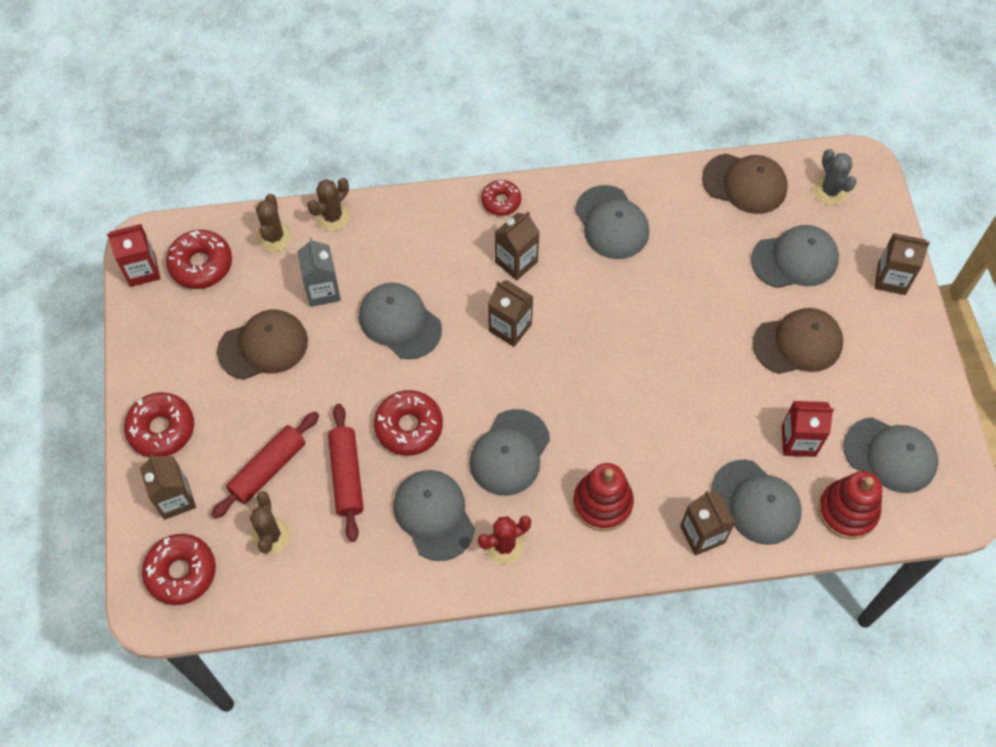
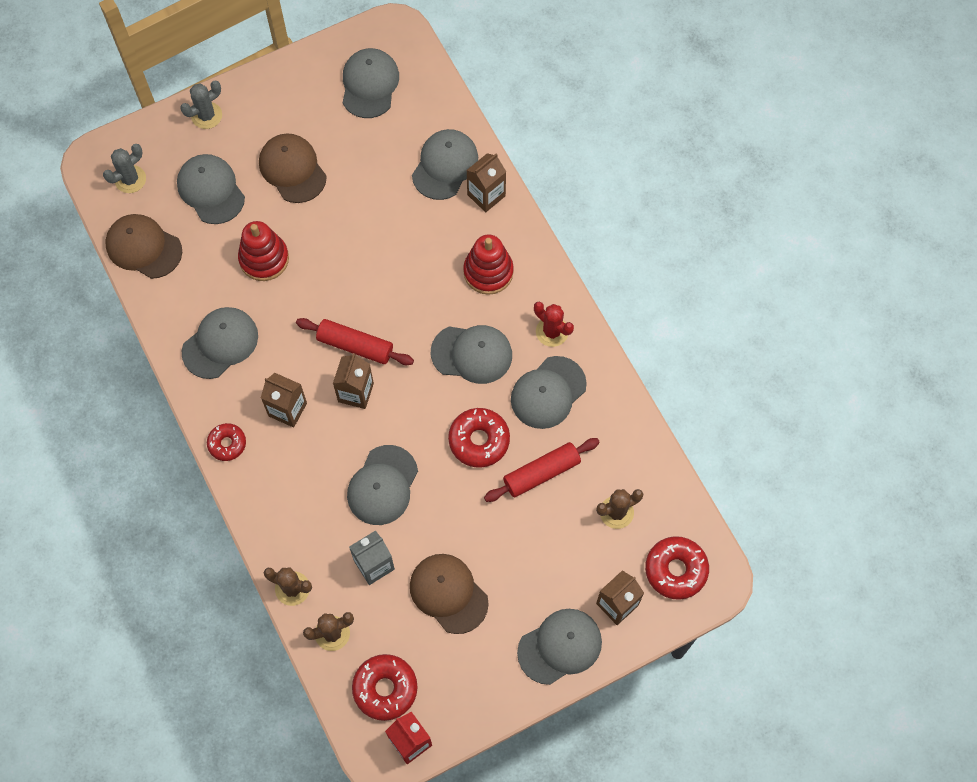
camera: 110 degrees left, 5 degrees up
red donut [124,392,194,457] -> grey cap [517,609,602,685]
red rolling pin [211,411,319,519] -> red rolling pin moved to [296,318,414,365]
brown cap [702,153,788,214] -> brown cap turned 60 degrees counterclockwise [105,214,182,279]
red carton [782,401,834,457] -> none
red stacking toy [818,471,882,539] -> red stacking toy moved to [238,221,289,281]
brown carton [875,233,930,295] -> grey cactus [180,81,222,129]

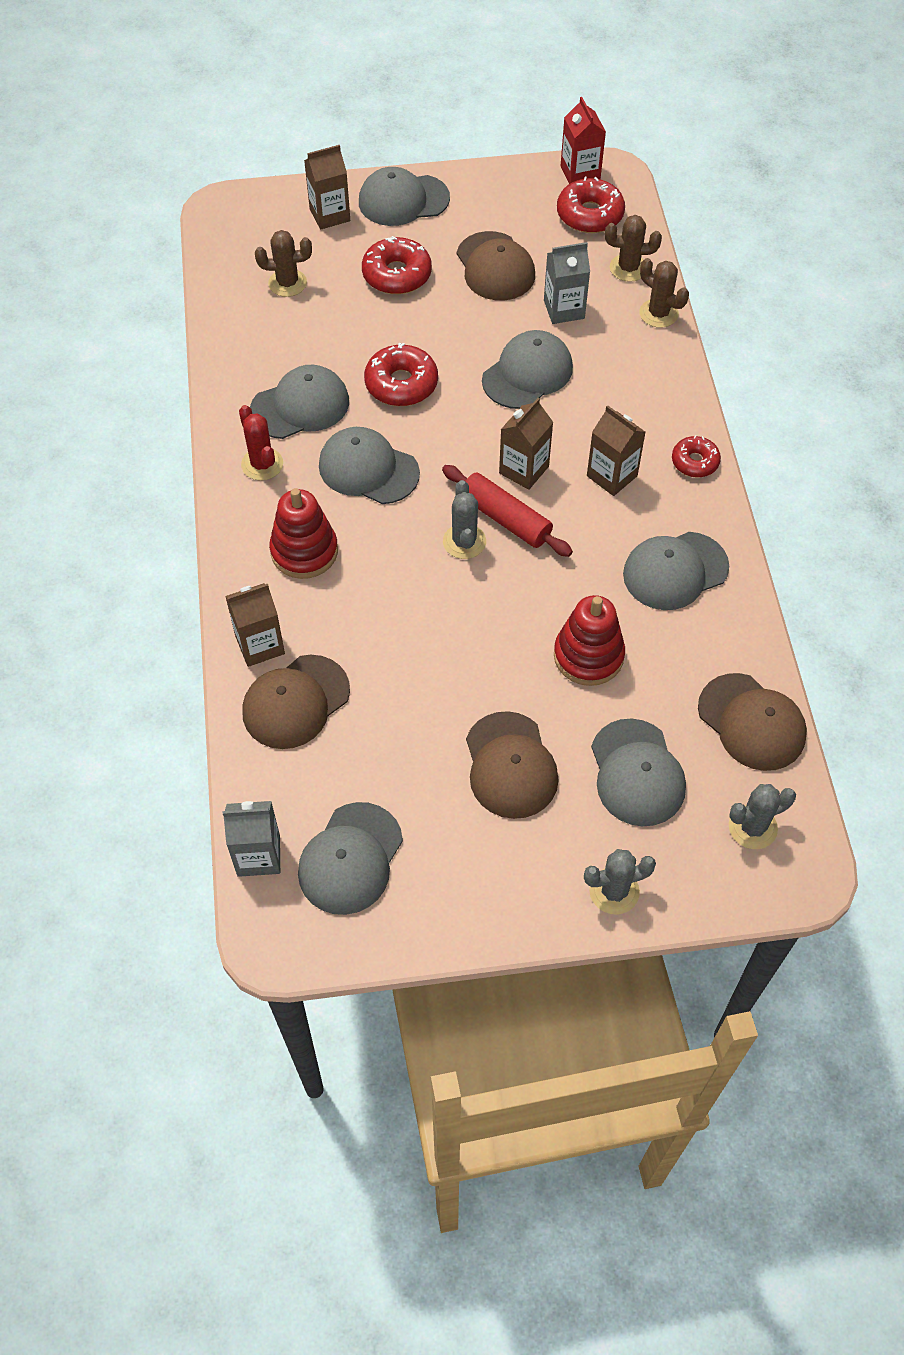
camera: 160 degrees left, 10 degrees down
grey cap [412,129,478,200] -> brown cap [242,655,350,749]
red rolling pin [484,438,600,502] -> none
red donut [645,536,709,600] -> red donut moved to [362,236,432,294]
none -> grey carton [223,801,280,877]
none -> grey cactus [443,480,486,559]

